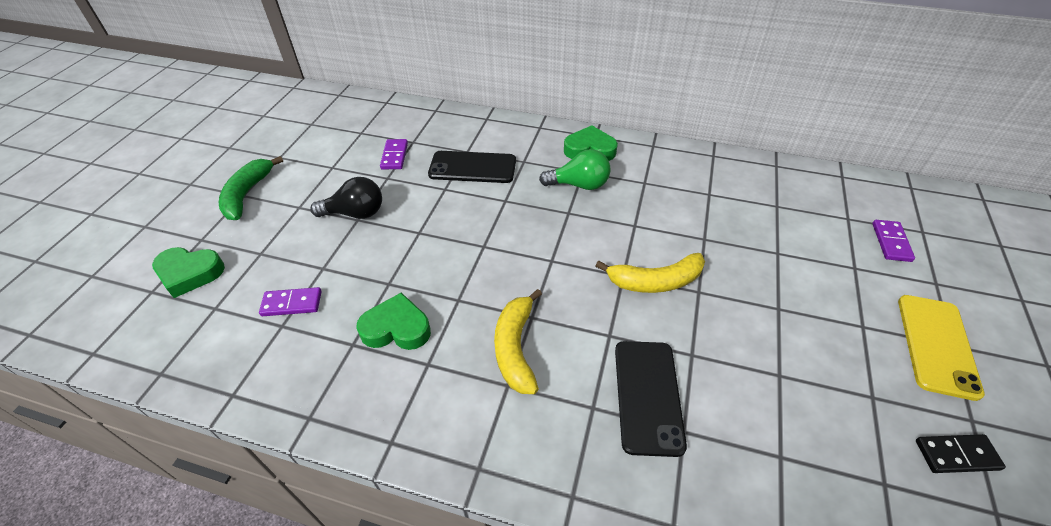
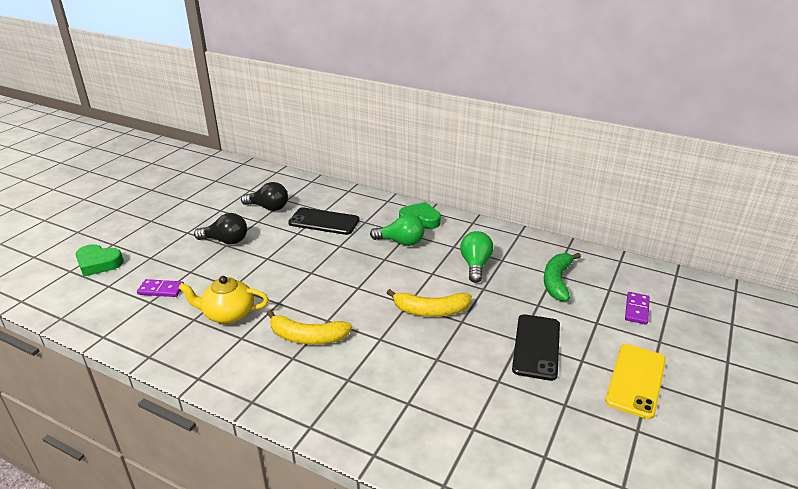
camera: 10 degrees right, 15 degrees down
green banana [219,156,283,220] -> green banana moved to [544,253,581,301]
green heart [356,293,431,350] -> yellow teapot [179,276,269,324]
purple domino [380,139,408,170] -> black light bulb [241,182,288,211]
yellow banana [494,289,542,394] -> yellow banana turned 90 degrees counterclockwise [267,310,352,344]
black phone [615,341,687,457] -> black phone moved to [512,314,560,381]
black domino [916,434,1006,473] -> none
none -> green light bulb [460,231,493,283]

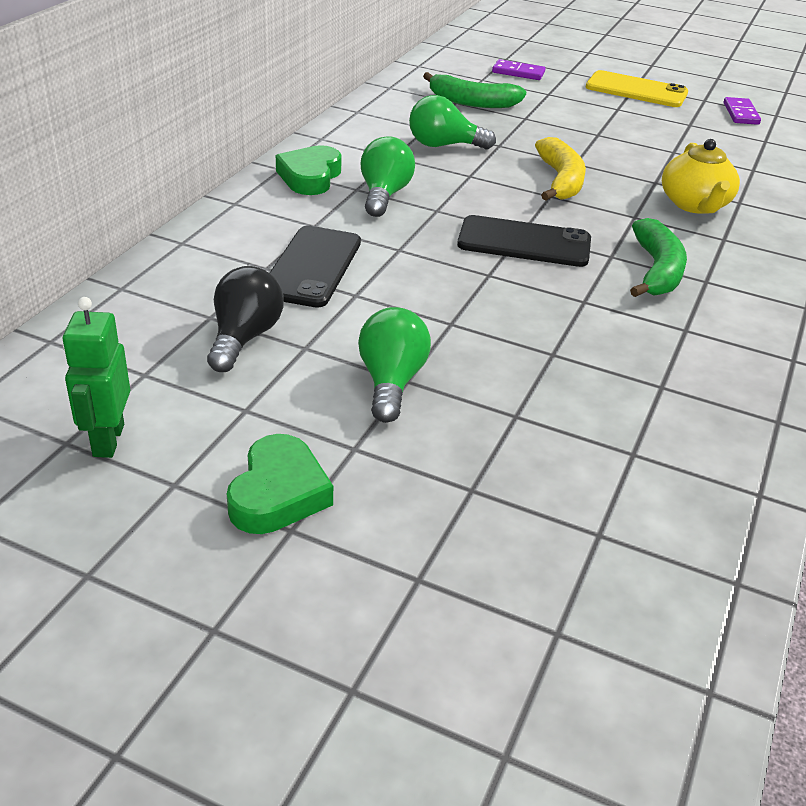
camera: 95 degrees left, 5 degrees up
green heart [76,244,124,277] -> green heart moved to [227,434,333,534]
purple domino [137,279,184,297] -> purple domino moved to [724,97,761,125]
yellow teapot [179,276,269,324] -> yellow teapot moved to [662,139,740,214]
black light bulb [194,213,247,244] -> green light bulb [358,307,431,423]
yellow banana [267,310,352,344] -> green banana [630,218,687,297]
black phone [512,314,560,381] -> black phone moved to [457,215,591,267]
none -> green robot [63,297,130,458]

